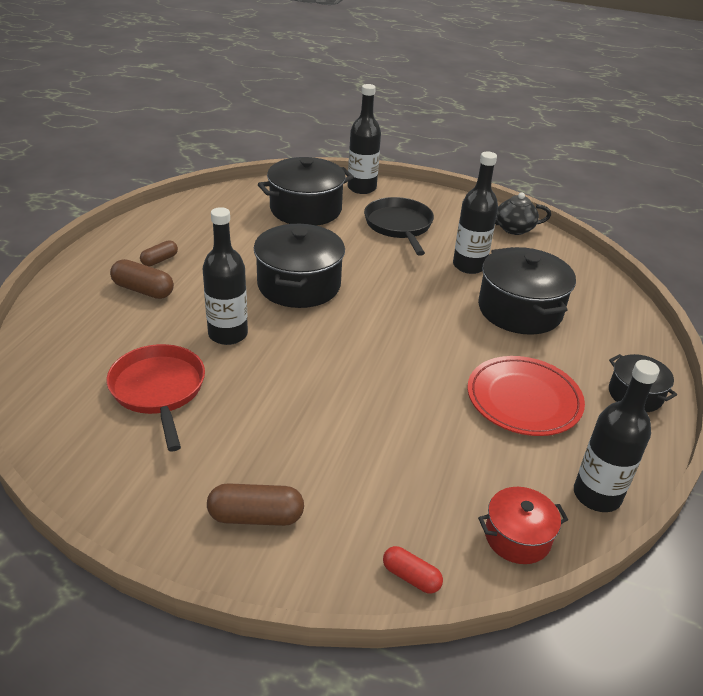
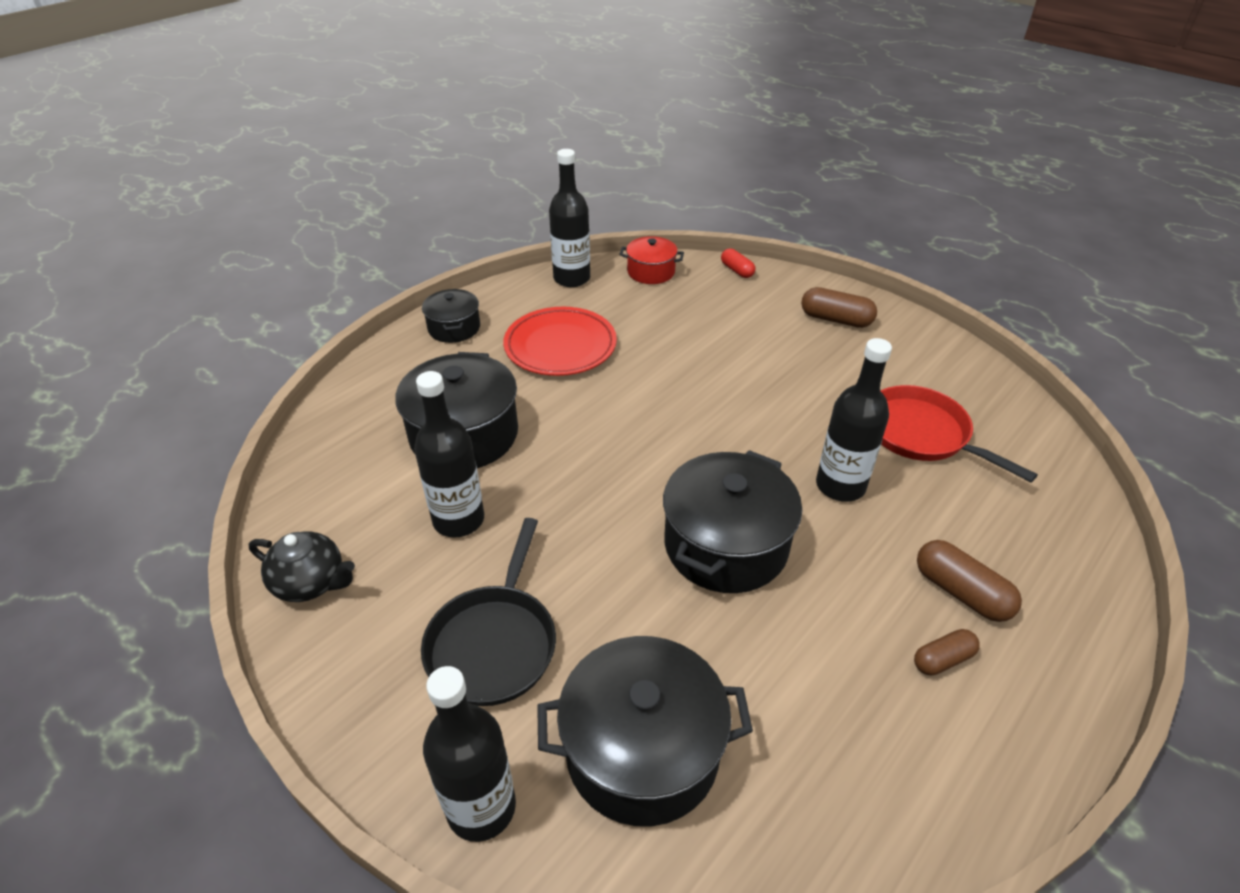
camera: 155 degrees left, 5 degrees up
red pan [107,344,205,452] -> red pan turned 135 degrees clockwise [881,385,1038,482]

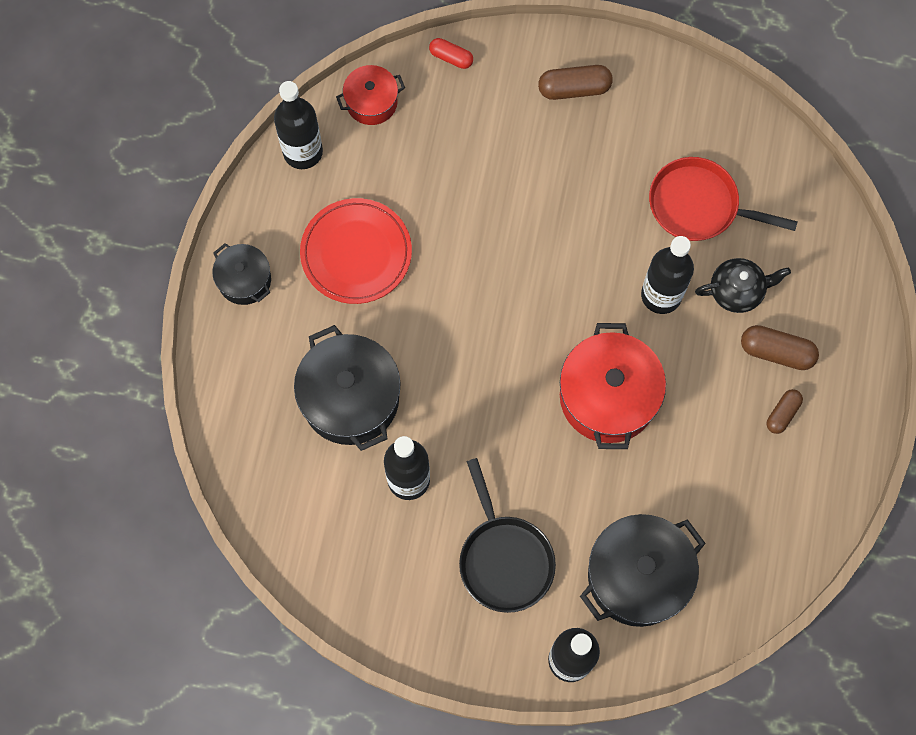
camera: 30 degrees left, 30 degrees up
black teapot [249,531,355,602] -> black teapot moved to [695,258,791,313]
black pot [663,450,802,593] -> red pot [560,323,666,449]

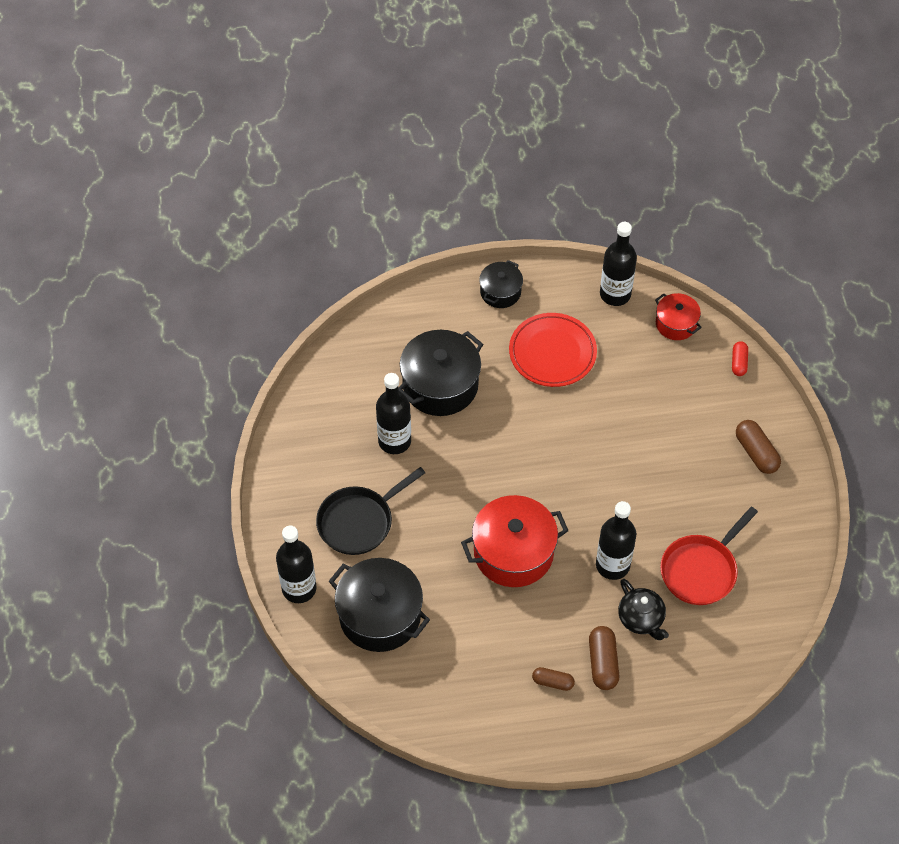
camera: 70 degrees right, 15 degrees down
red pan [649,157,798,241] -> red pan turned 135 degrees counterclockwise [660,507,758,605]

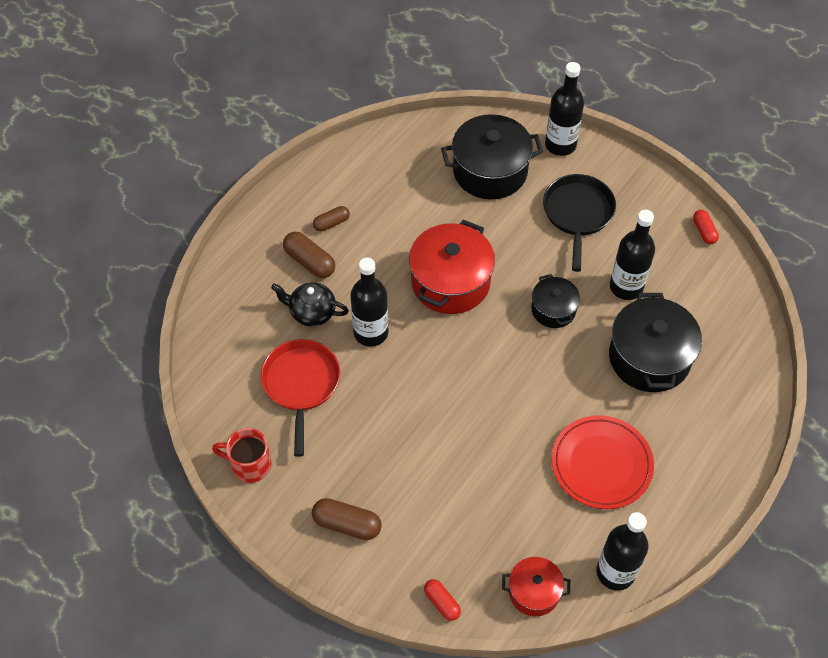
camera: 135 degrees right, 0 degrees up
black pot [479,260,523,308] -> black pot moved to [531,274,580,328]
none -> red mug [212,428,271,483]
none -> red capsule [693,210,719,244]

